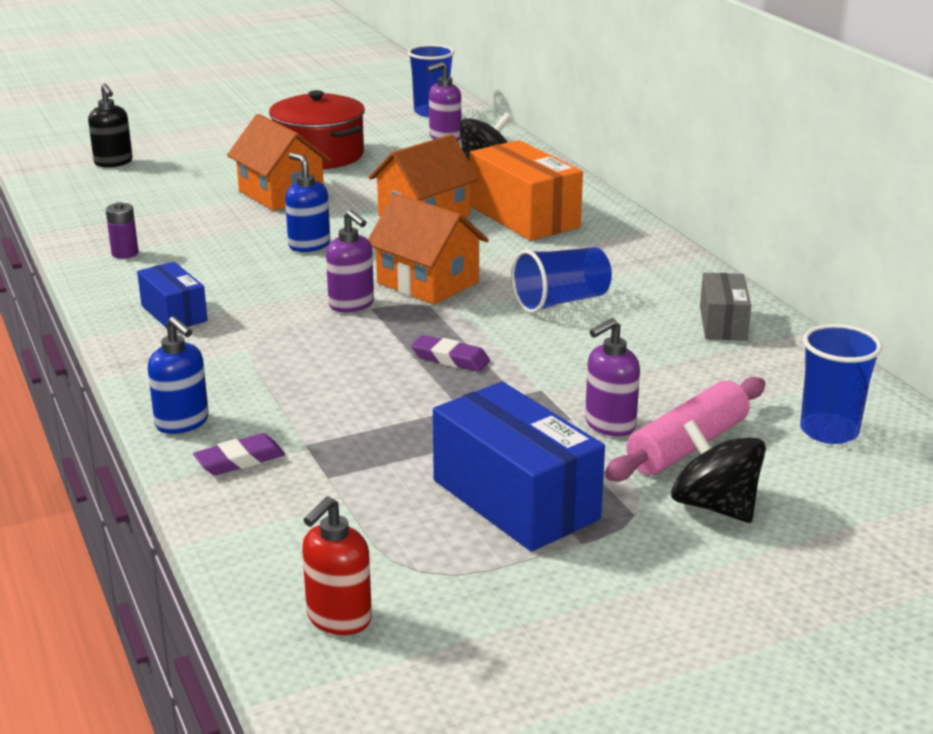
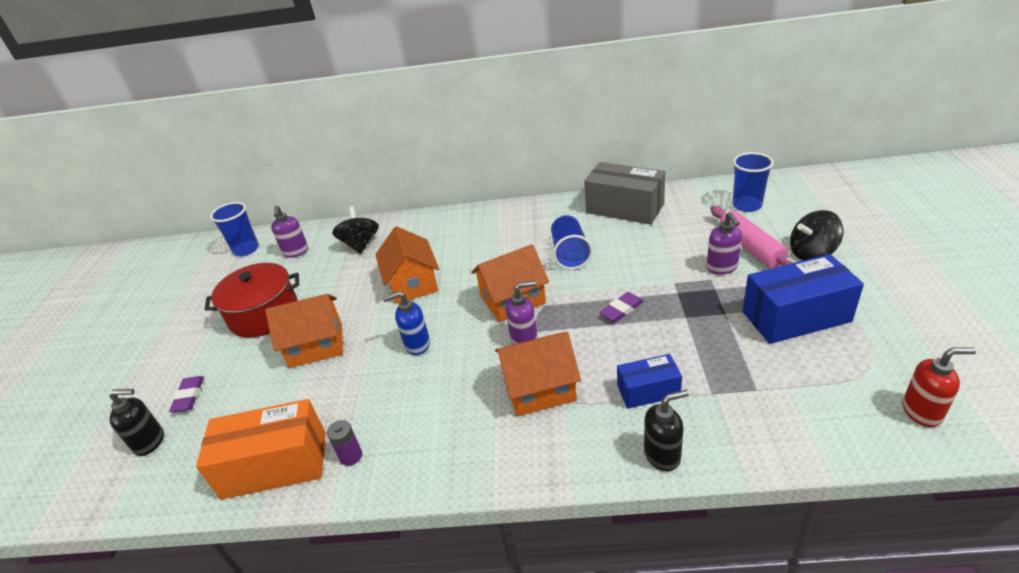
camera: 60 degrees left, 10 degrees up
blue box [137,262,208,330] -> blue box moved to [617,354,682,409]
blue soap dispenser [148,316,209,434] -> black soap dispenser [644,390,689,471]
purple eraser [193,433,285,475] -> purple eraser moved to [169,376,204,412]
red soap dispenser [302,496,372,635] -> red soap dispenser turned 60 degrees counterclockwise [903,348,976,427]
orange box [469,140,583,241] -> orange box moved to [196,399,326,500]
grey box [700,273,751,341] -> grey box [584,162,665,224], size x1.76
none -> orange house [495,332,581,416]

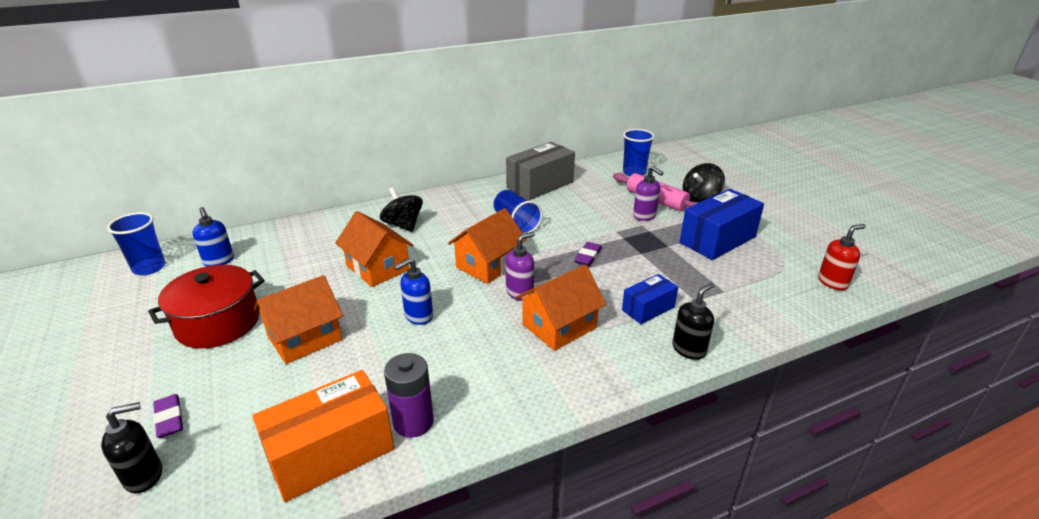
camera: 30 degrees left, 5 degrees down
purple soap dispenser [271,205,308,258] -> blue soap dispenser [192,207,234,266]
purple battery [327,420,362,466] -> purple battery [384,353,434,438], size x1.66
black spinning top [332,206,379,254] -> black spinning top moved to [380,187,423,232]
grey box [584,162,665,224] -> grey box turned 45 degrees counterclockwise [506,142,575,200]

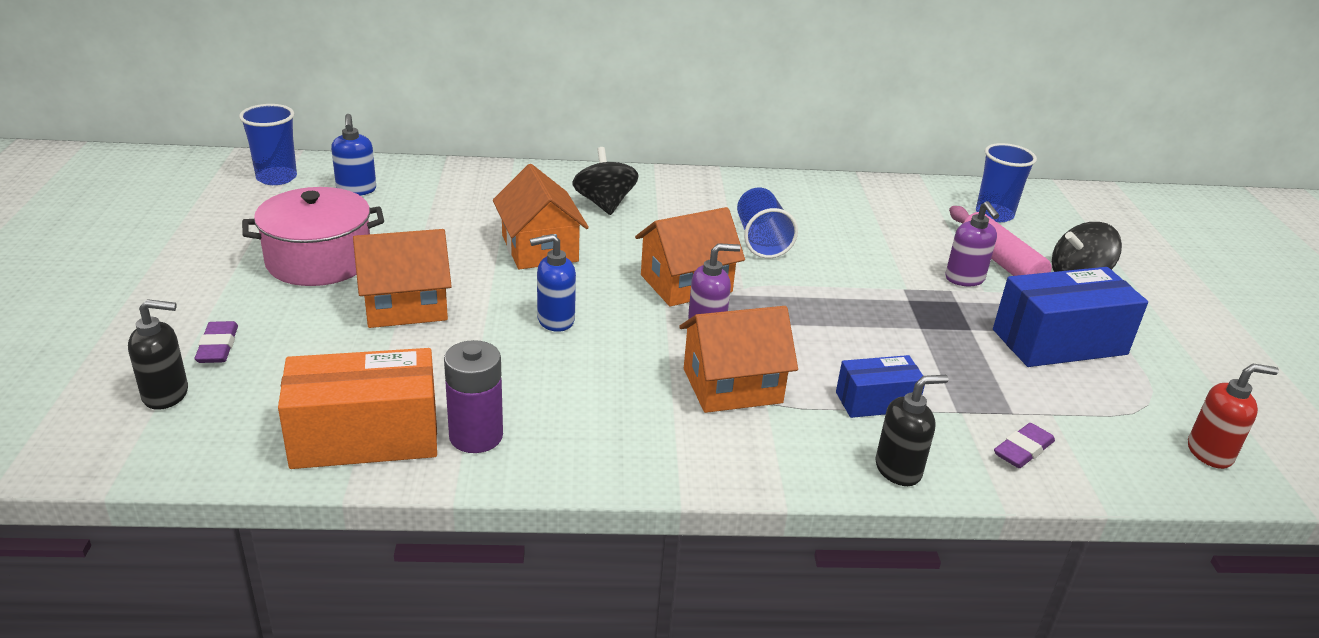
camera: 20 degrees right, 0 degrees up
red pot [148,265,265,348] -> pink pot [242,187,384,286]
grey box [506,142,575,200] -> none
purple eraser [574,242,602,266] -> purple eraser moved to [994,423,1055,468]

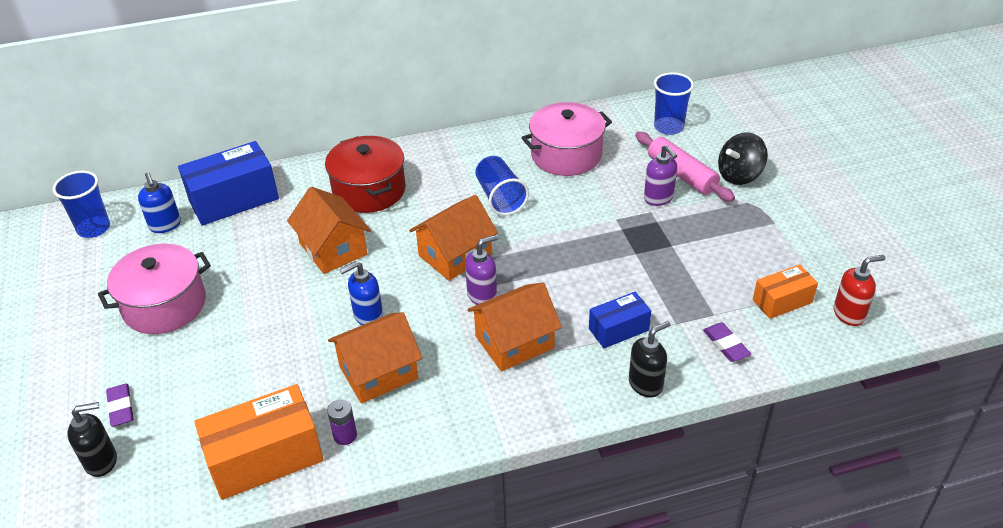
camera: 10 degrees left, 10 degrees up
orange house [353,229,452,328] -> orange house moved to [328,312,422,404]
purple battery [444,340,503,453] -> purple battery [327,399,357,445], size x0.60
black spinning top [572,147,639,215] -> red pot [325,136,406,213]
blue box [993,267,1148,367] -> blue box moved to [178,141,279,226]
purple eraser [994,423,1055,468] -> purple eraser turned 60 degrees counterclockwise [703,323,751,362]
none -> pink pot [522,102,612,176]
none -> orange box [753,264,818,319]

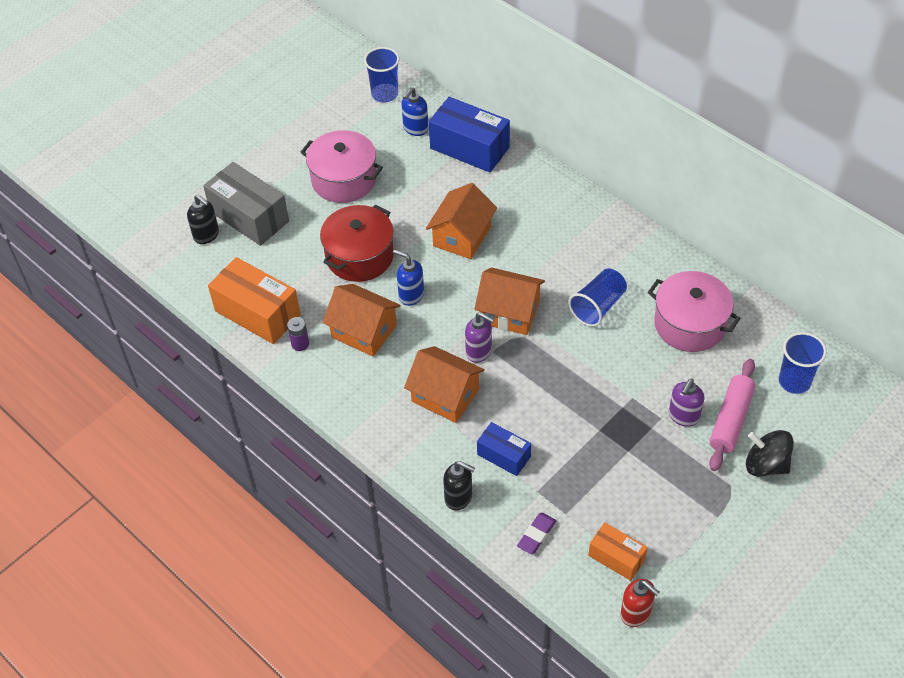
camera: 60 degrees right, 10 degrees up
purple eraser [106,384,133,427] -> grey box [203,162,289,246]
red pot [325,136,406,213] -> red pot moved to [320,205,394,282]

